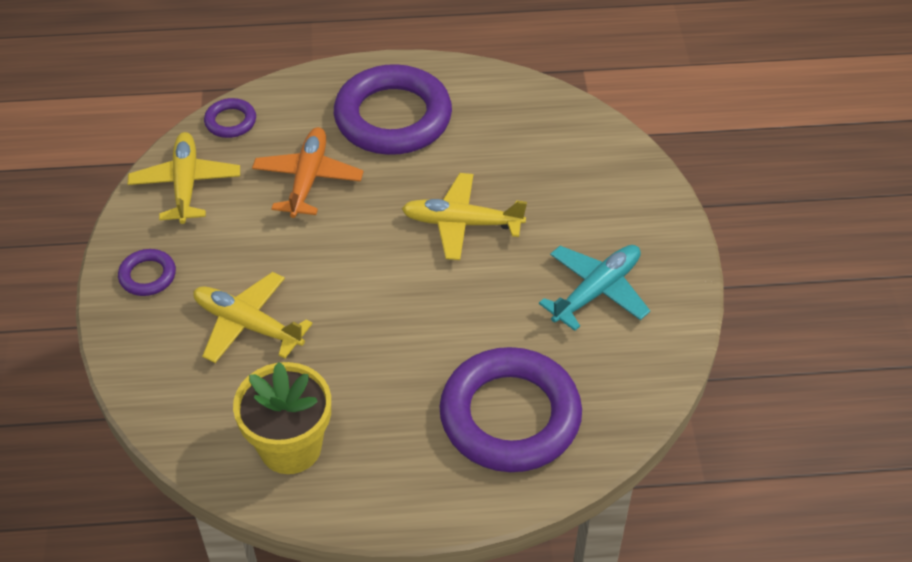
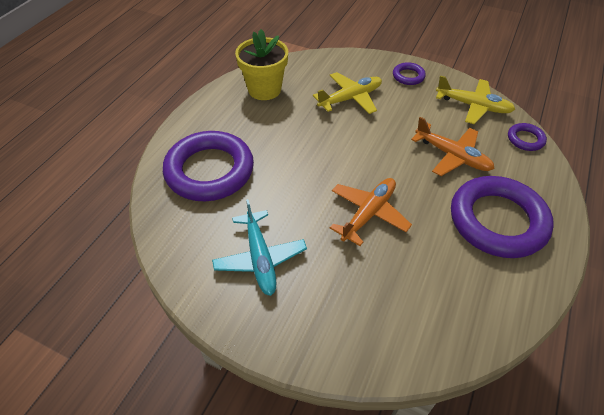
camera: 120 degrees right, 0 degrees up
yellow plane [402,173,527,260] -> orange plane [330,178,412,246]

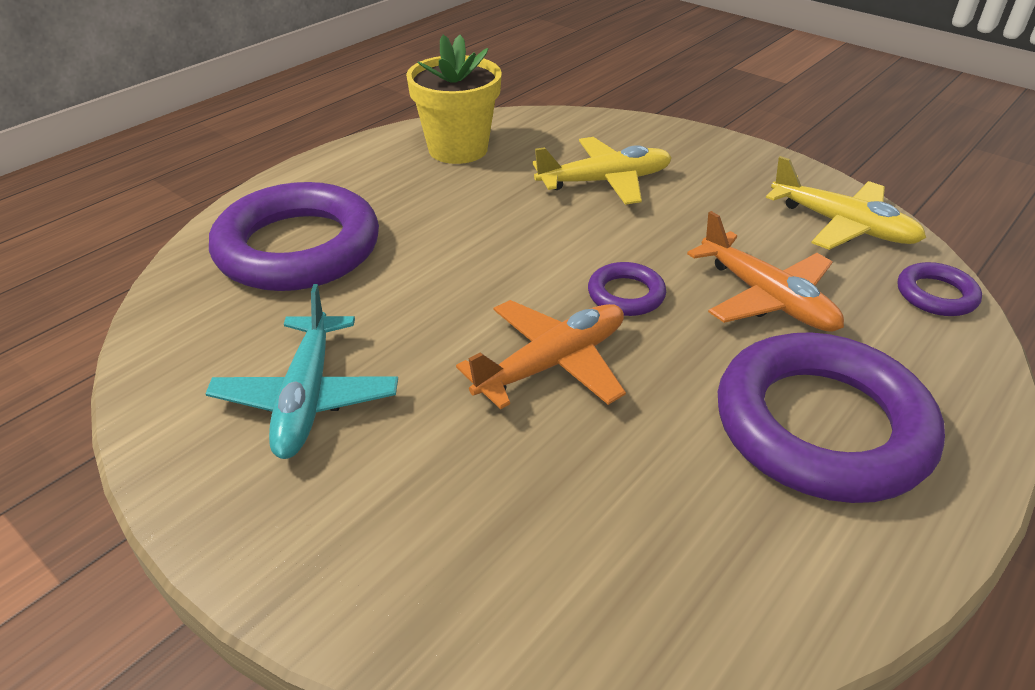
camera: 15 degrees right, 10 degrees down
purple ring [393,62,426,85] -> purple ring moved to [588,262,666,316]

